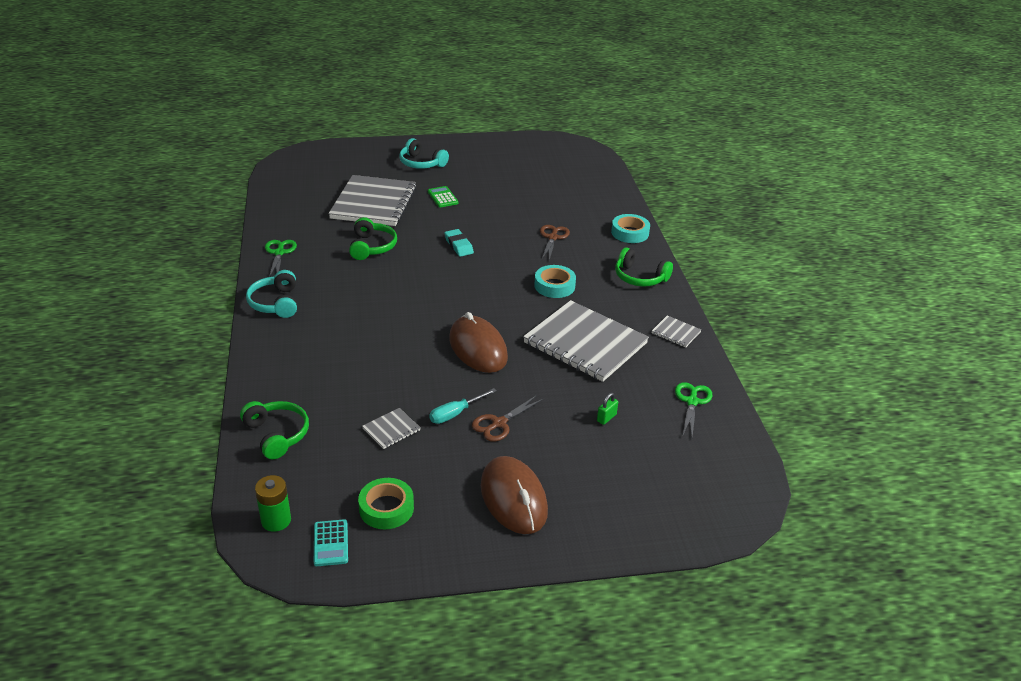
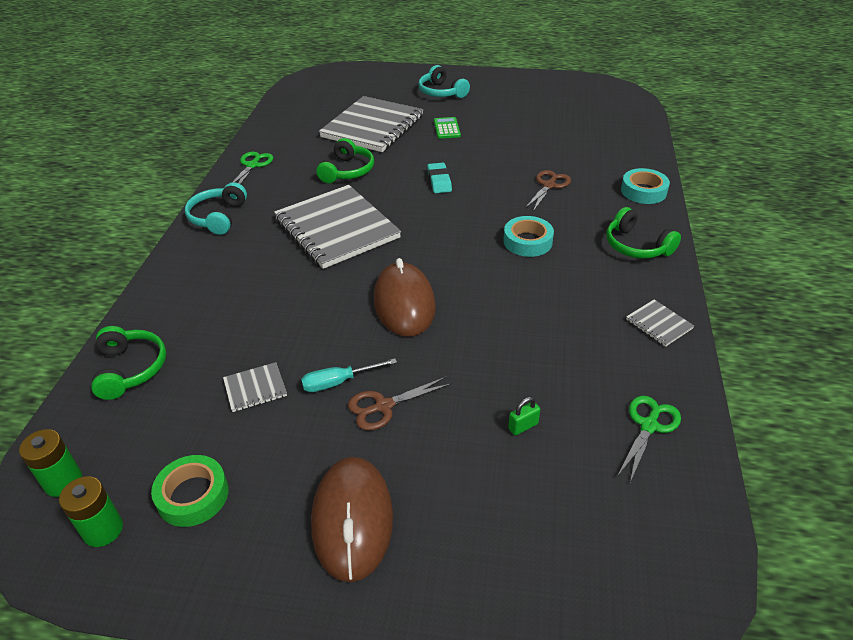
camera: 20 degrees right, 5 degrees up
turquoise calculator [314,519,348,566] -> green battery [59,476,123,547]
grey notebook [523,300,649,382] -> grey notebook moved to [274,185,401,269]

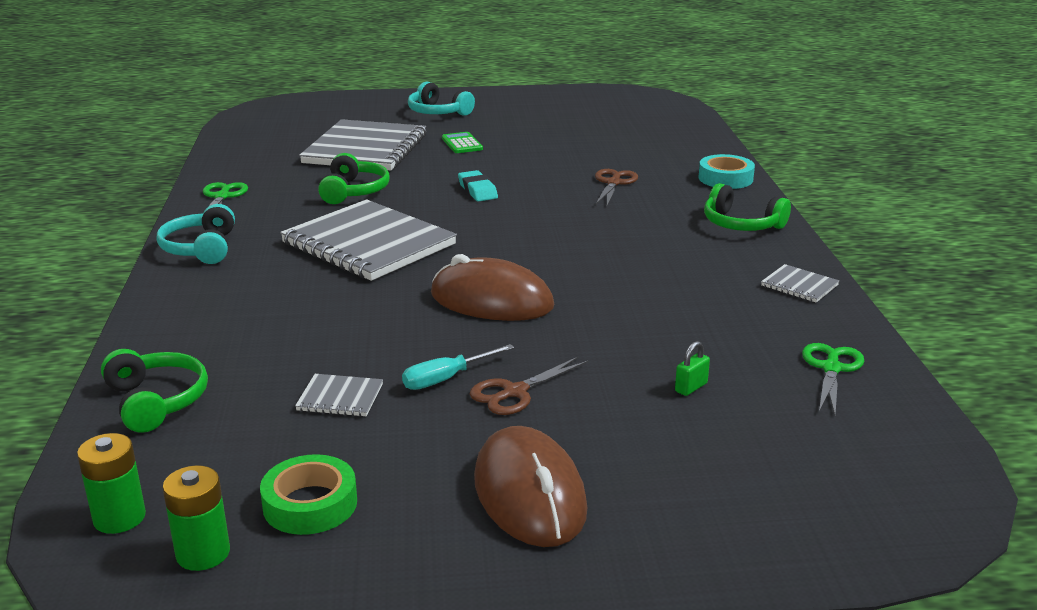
camera: 15 degrees left, 15 degrees down
grey notebook [223,362,287,412] -> grey notebook turned 45 degrees clockwise [295,374,383,417]
brown mouse [374,258,436,337] -> brown mouse turned 45 degrees counterclockwise [431,254,554,321]
turquoise tape [503,216,554,257] -> none

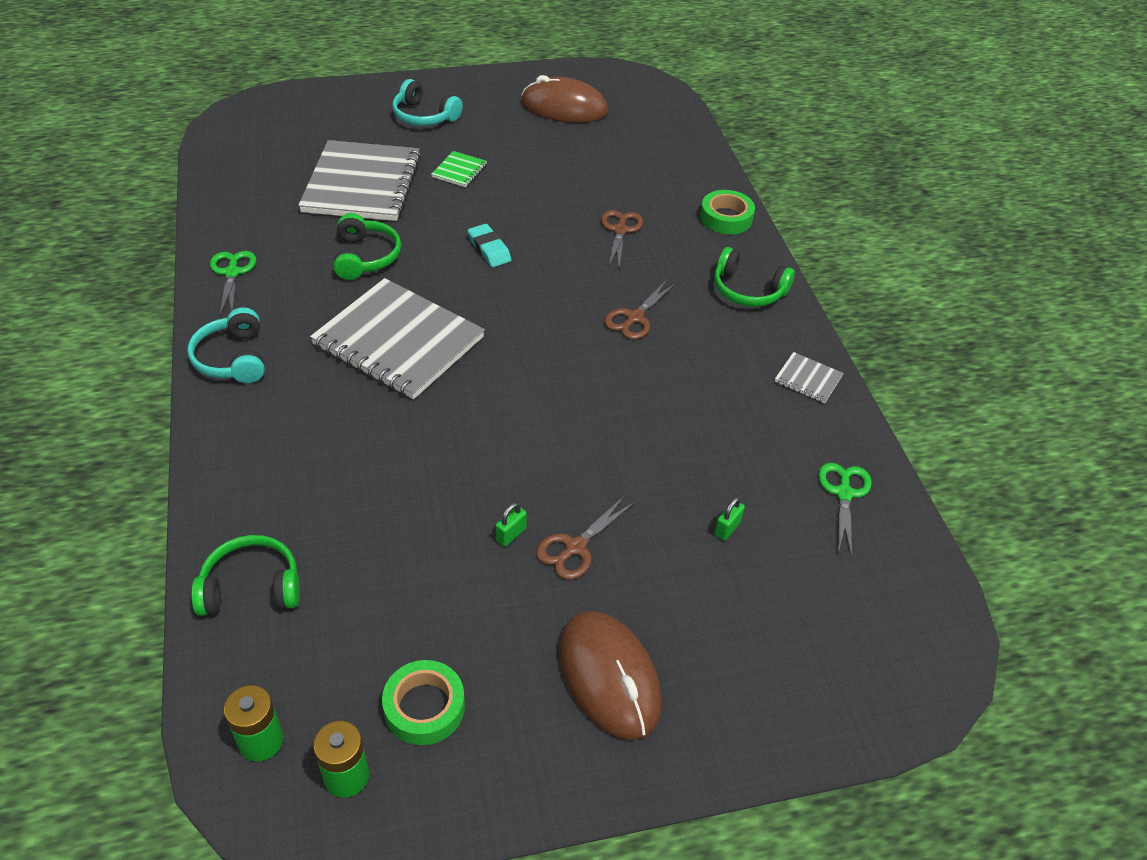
camera: 10 degrees left, 20 degrees up
green headphones [101,349,208,433] -> green headphones turned 60 degrees counterclockwise [191,535,300,616]
grey notebook [295,374,383,417] -> none
turquoise screwdriver [402,344,514,390] -> green padlock [496,502,527,546]
brown mouse [431,254,554,321] -> brown mouse moved to [521,75,608,123]
green calculator [442,132,483,153] -> green notebook [431,151,487,187]
turquoise tape [698,154,755,189] -> green tape [700,190,755,234]
none -> brown scissors [604,280,676,340]

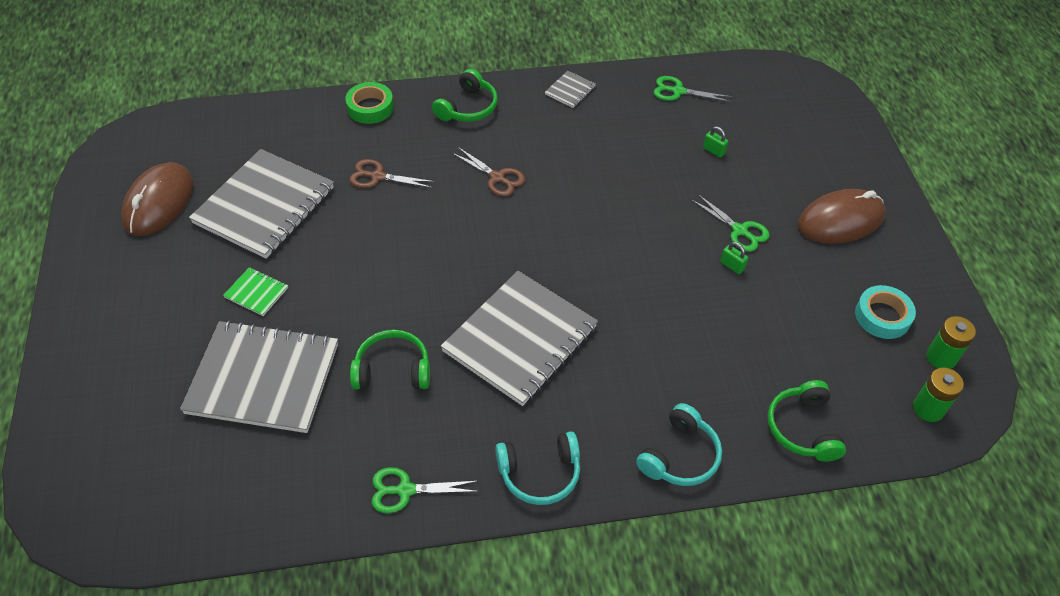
camera: 85 degrees left, 5 degrees up
green tape [382,660,465,745] -> turquoise tape [855,285,916,339]
turquoise headphones [392,79,463,126] -> turquoise headphones moved to [636,403,722,486]
turquoise eraser [468,224,511,267] -> none
brown scissors [536,496,635,579] -> green scissors [692,194,770,252]
none -> grey notebook [189,149,334,259]

